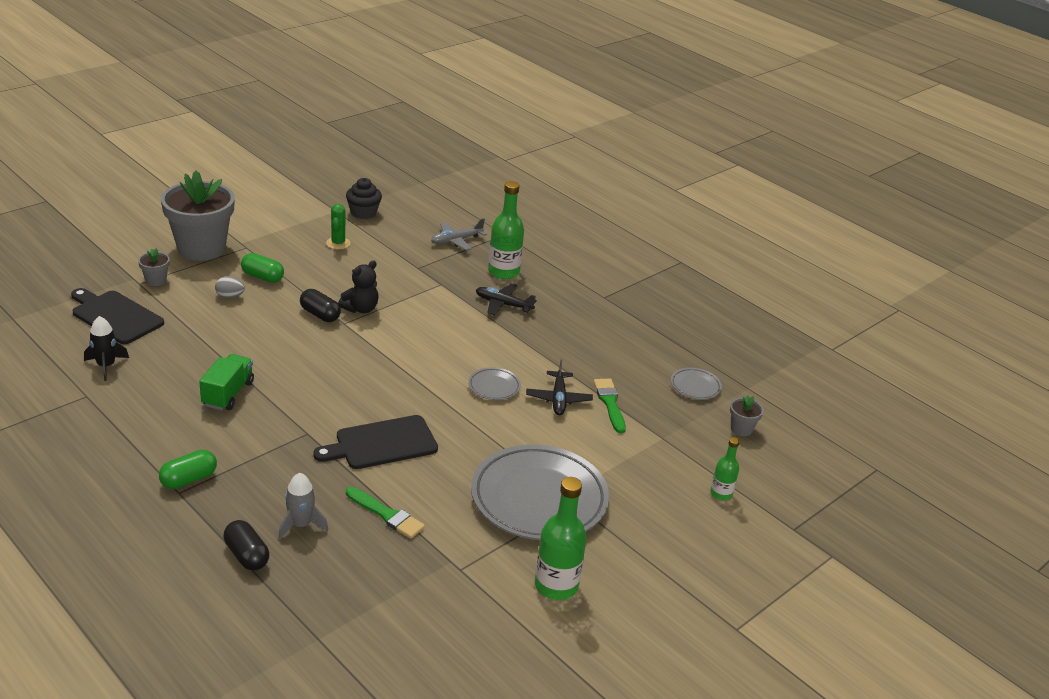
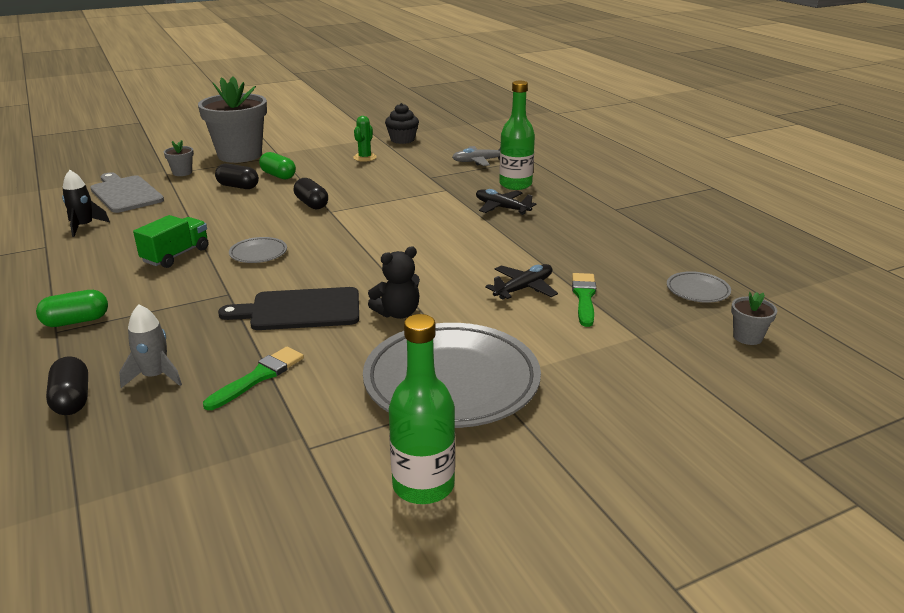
camera: 20 degrees right, 5 degrees down
black cutting board [71,288,164,344] -> grey cutting board [90,172,164,213]
grey egg [215,276,245,298] -> black capsule [215,163,259,189]
black teddy bear [338,260,379,313] -> black teddy bear moved to [368,247,420,319]
green brush [346,487,425,539] -> green brush turned 105 degrees counterclockwise [203,347,304,410]
grey plate [468,367,521,400] -> grey plate moved to [229,237,287,263]
black plane [526,359,593,415] -> black plane turned 150 degrees counterclockwise [485,264,558,300]
green bottle [710,437,740,500] -> none

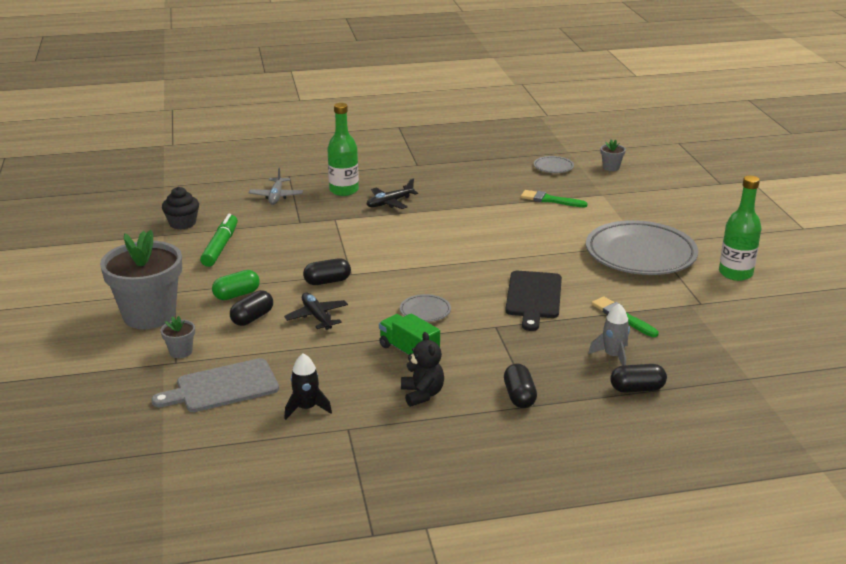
camera: 75 degrees left, 0 degrees up
green capsule [36,290,108,327] -> black capsule [504,364,537,408]
green cactus [353,116,377,162] -> green marker [200,214,238,267]
black teddy bear [368,247,420,319] -> black teddy bear moved to [401,332,444,407]
black plane [485,264,558,300] -> black plane moved to [284,293,348,330]

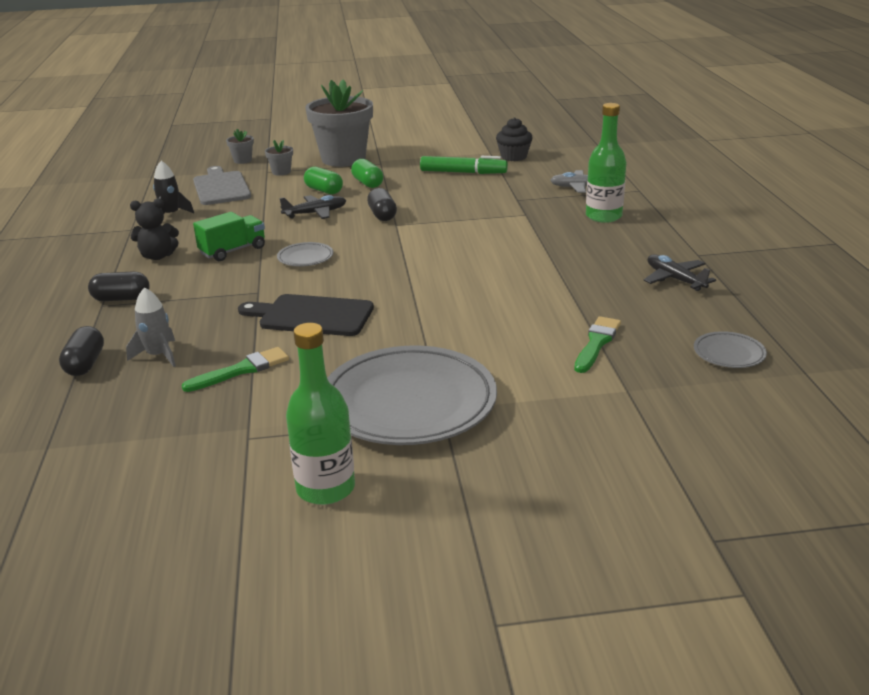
camera: 95 degrees right, 0 degrees up
black capsule [230,290,273,326] -> green capsule [304,167,343,194]
black plane [367,178,418,209] -> black plane moved to [643,254,716,291]
grey flower pot [600,140,626,171] -> grey flower pot moved to [226,129,254,164]

